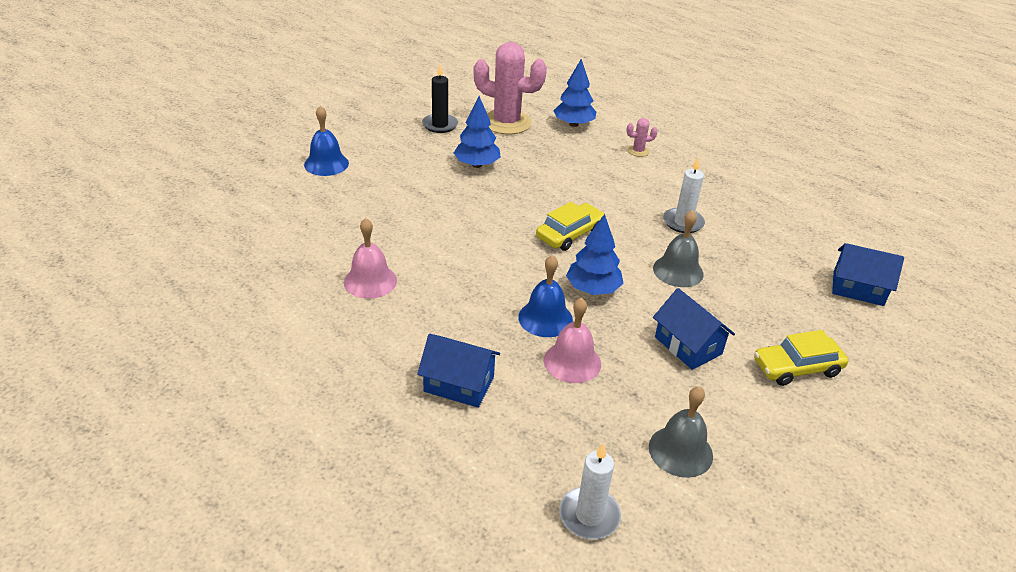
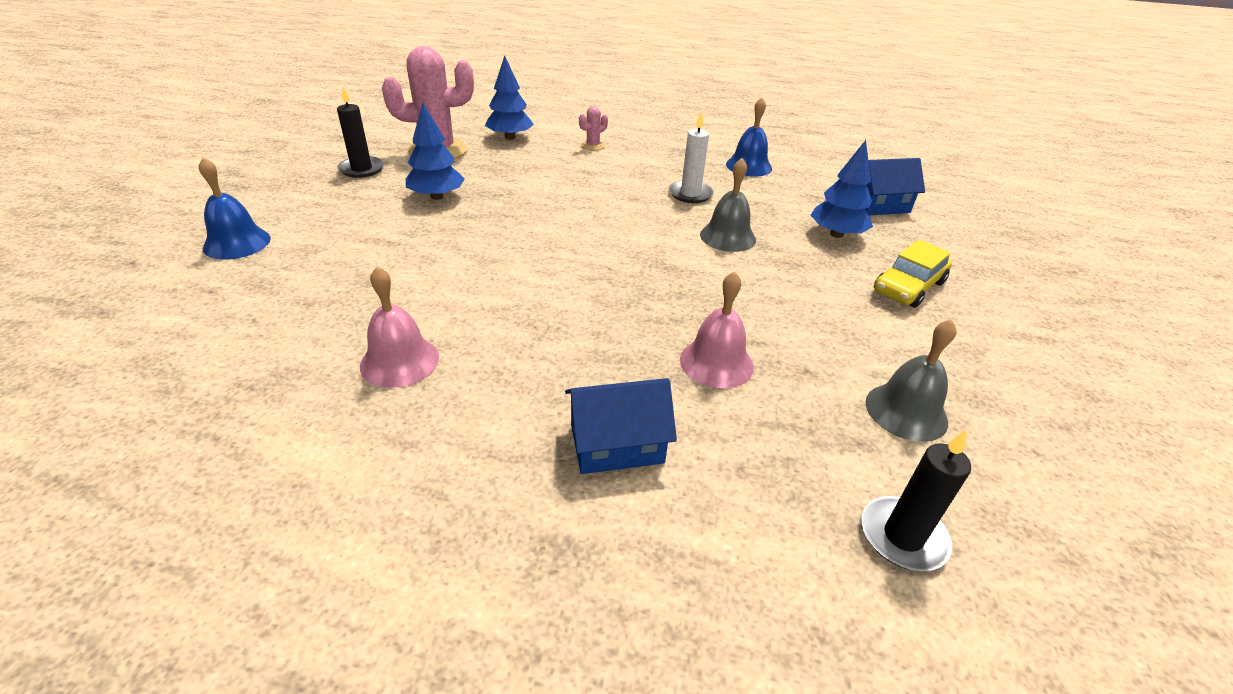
camera: 30 degrees left, 0 degrees up
blue bell [518,255,573,337] -> blue bell moved to [726,97,772,176]
yellow car [536,202,606,251] -> none
white candle [559,443,621,539] -> black candle [862,429,971,571]
blue tree [566,214,624,295] -> blue tree moved to [811,140,873,238]
blue house [653,288,735,370] -> none

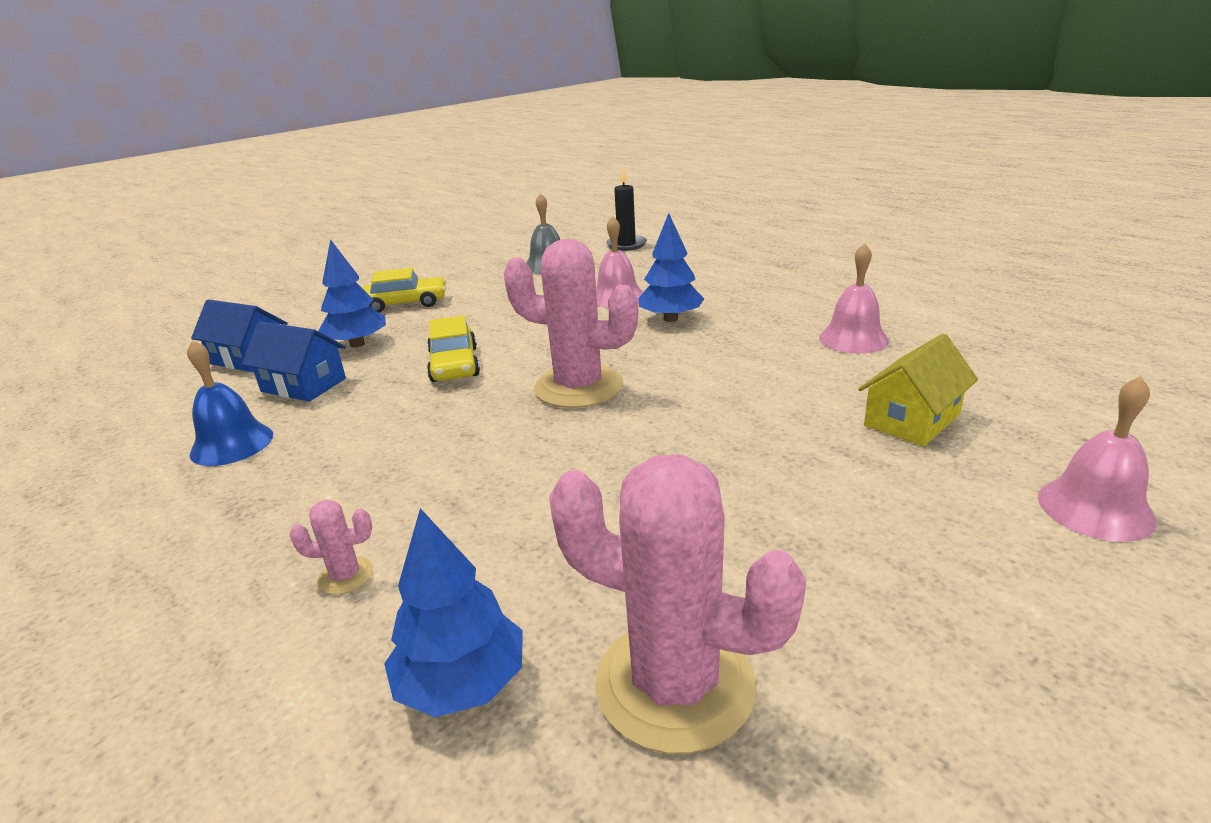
camera: 140 degrees left, 10 degrees down
blue bell [199,157,271,260] -> pink bell [1038,376,1157,541]
black candle [337,87,384,178] -> none
blue tree [406,103,465,200] -> blue tree moved to [638,213,704,322]
blue house [565,378,677,474] -> blue house moved to [242,321,346,402]
white candle [669,111,714,203] -> none
grey bell [700,158,756,252] -> yellow car [427,315,480,382]
none -> pink cactus [503,239,638,408]
none -> yellow house [858,333,978,446]

